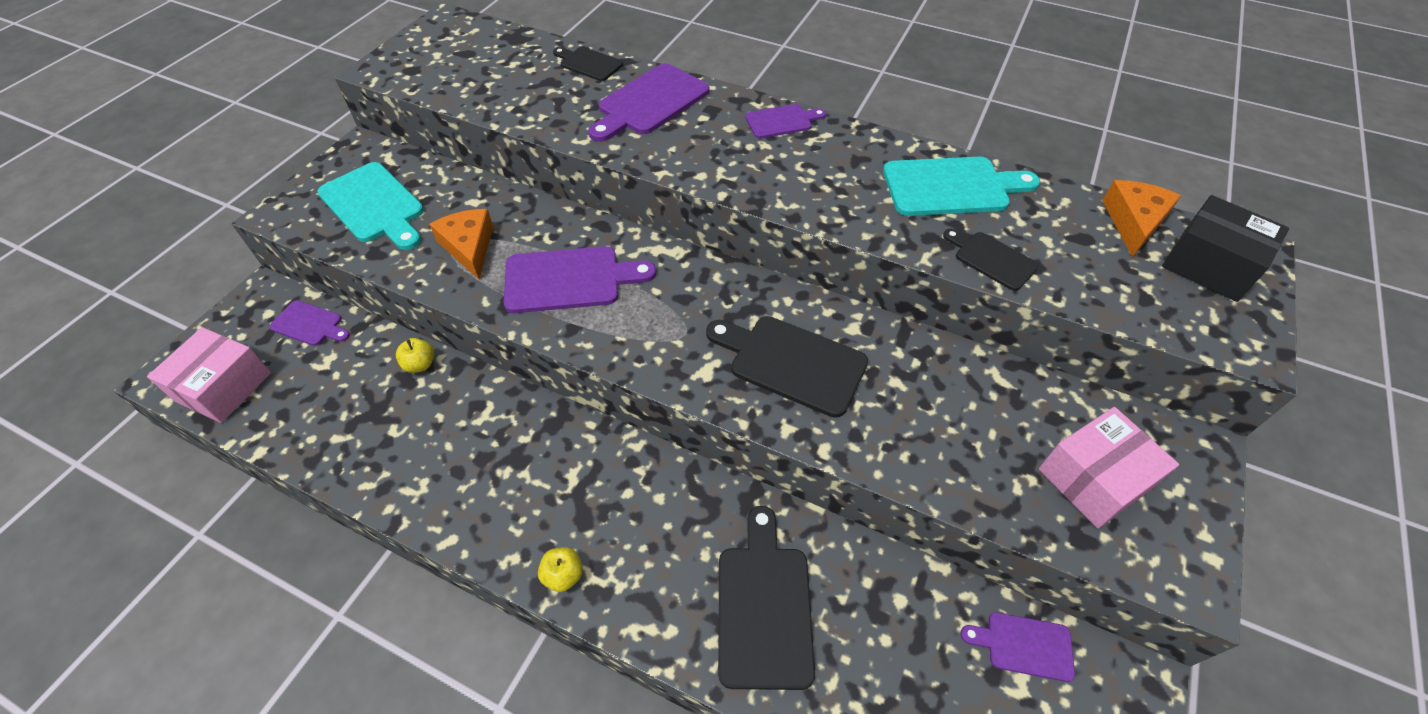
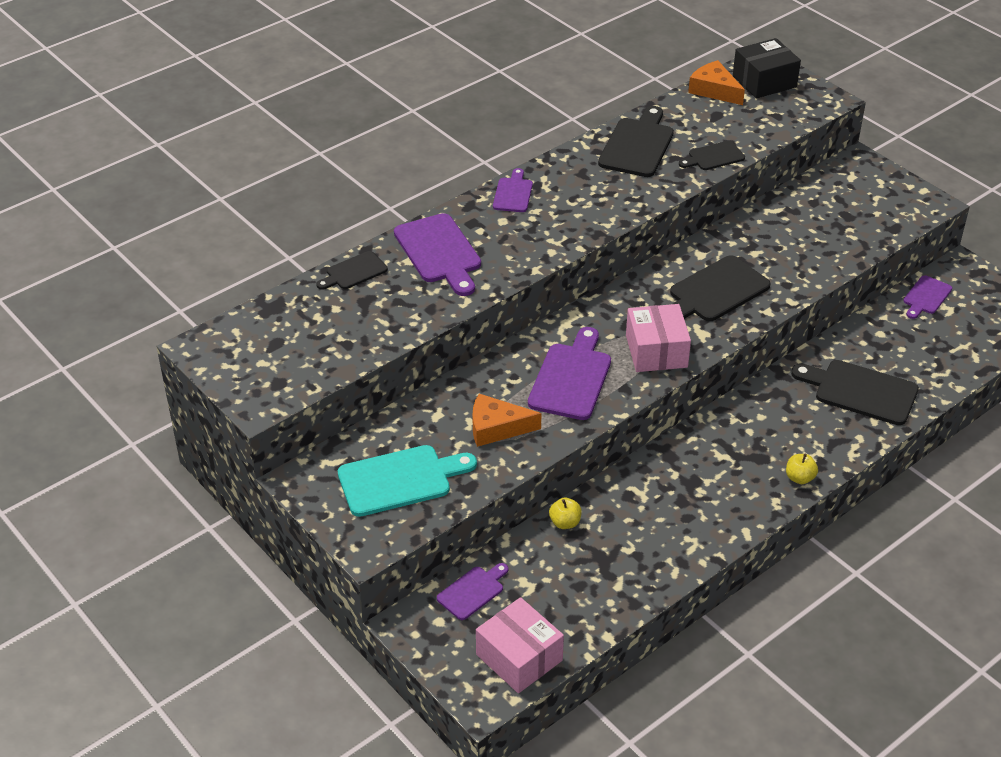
camera: 65 degrees left, 10 degrees down
turquoise cutting board [883,157,1040,216] -> black cutting board [598,106,674,177]
pink box [1039,407,1179,528] -> pink box moved to [626,304,691,372]

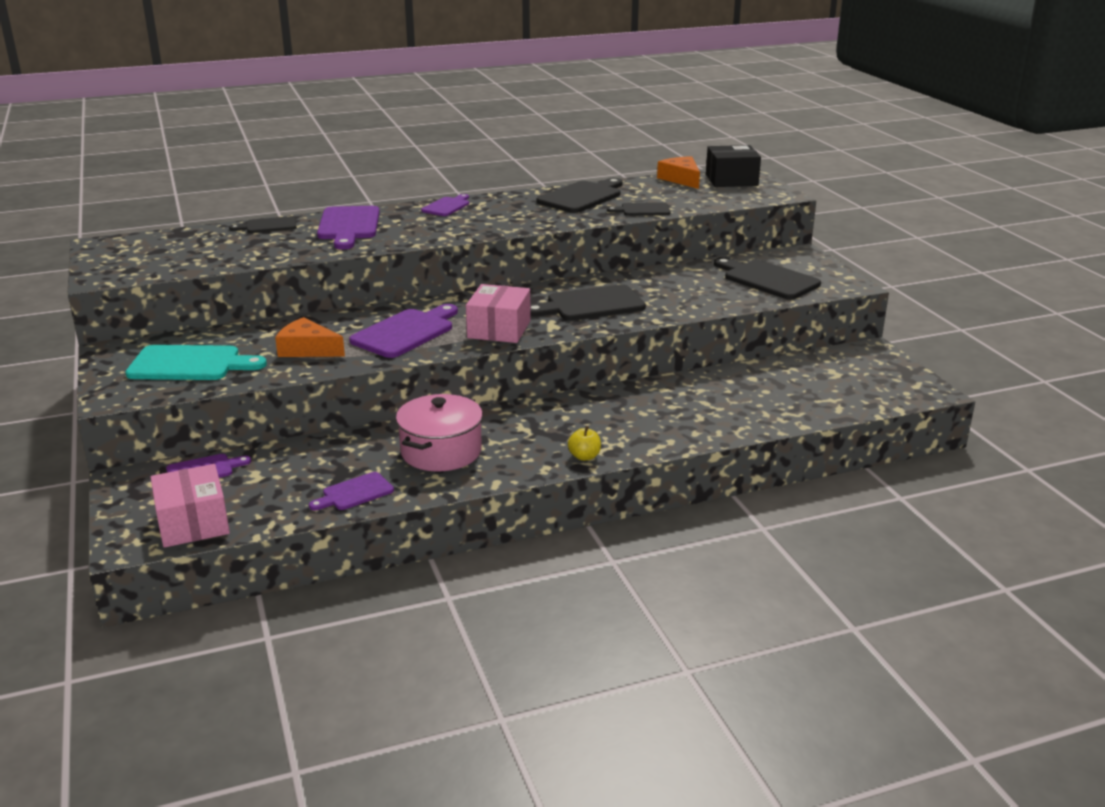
camera: 20 degrees right, 15 degrees down
yellow apple [549,497,582,529] -> none
black cutting board [791,360,919,425] -> black cutting board moved to [714,257,821,300]
purple cutting board [903,275,952,319] -> purple cutting board moved to [309,472,394,510]
none -> pink pot [396,394,483,472]

